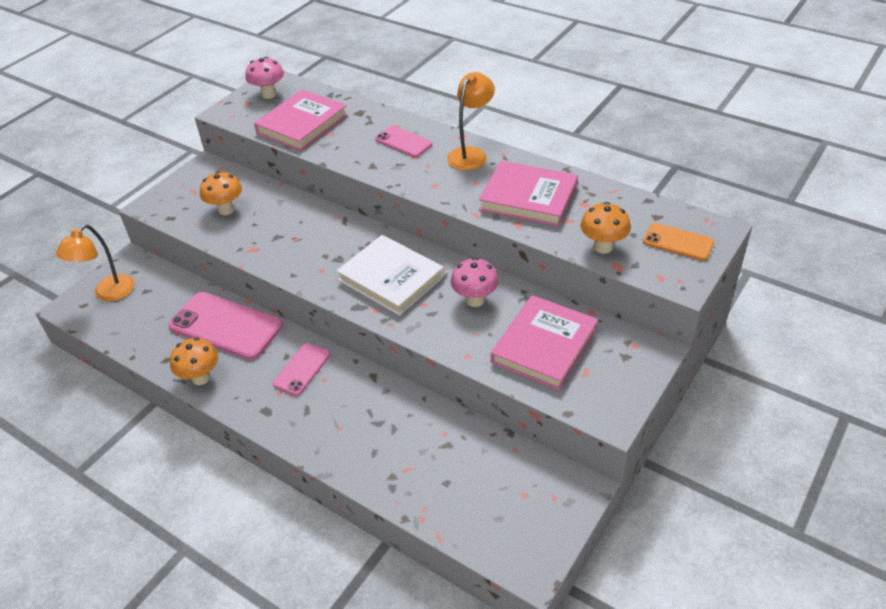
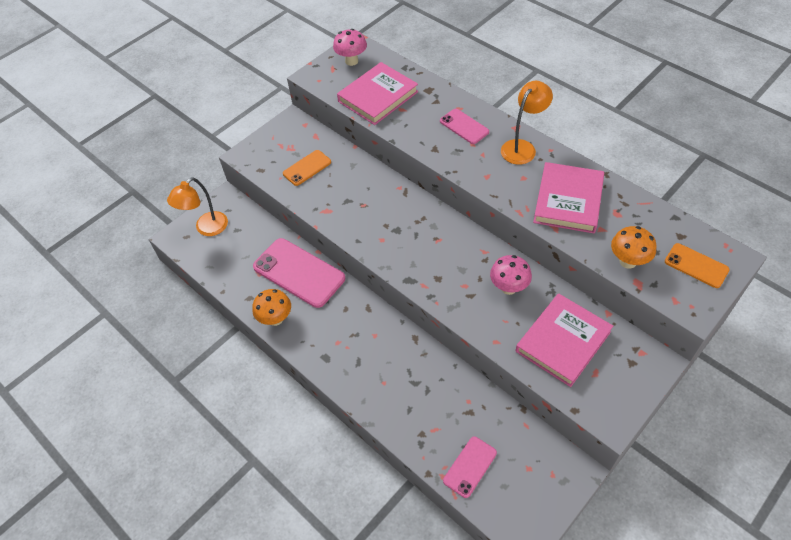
camera: 10 degrees right, 10 degrees up
orange mushroom [200,171,242,215] -> orange phone [283,150,331,186]
pink phone [273,343,330,396] -> pink phone moved to [443,436,497,498]
white book [336,235,444,316] -> none
pink book [479,161,578,227] -> pink book turned 75 degrees clockwise [533,162,604,233]

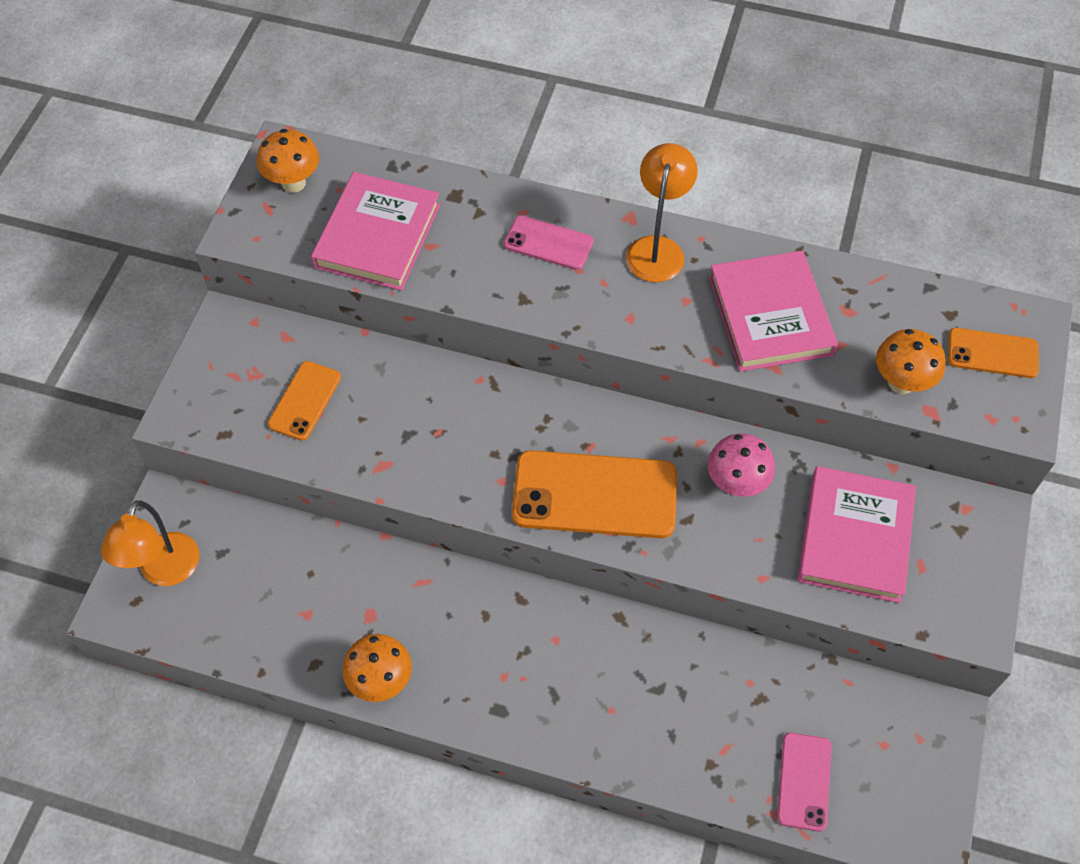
camera: 30 degrees left, 5 degrees up
pink phone [253,238,345,308] -> none
pink mushroom [333,29,367,66] -> orange mushroom [257,129,319,193]
none -> orange phone [512,450,677,538]

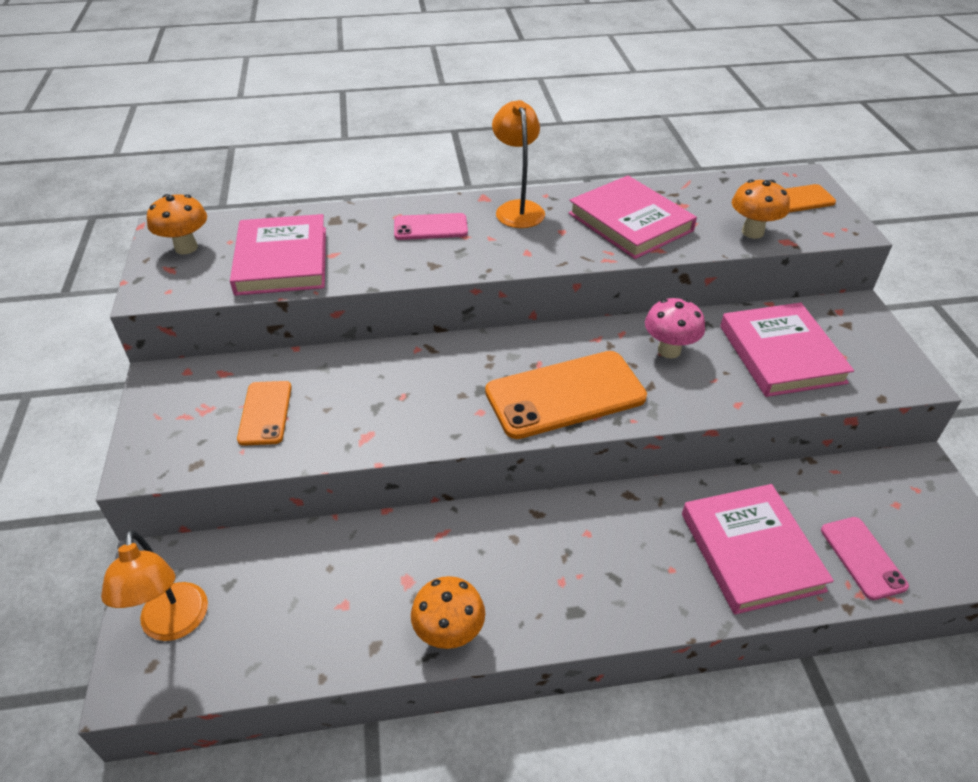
camera: 25 degrees left, 15 degrees down
none -> pink book [682,484,834,615]

